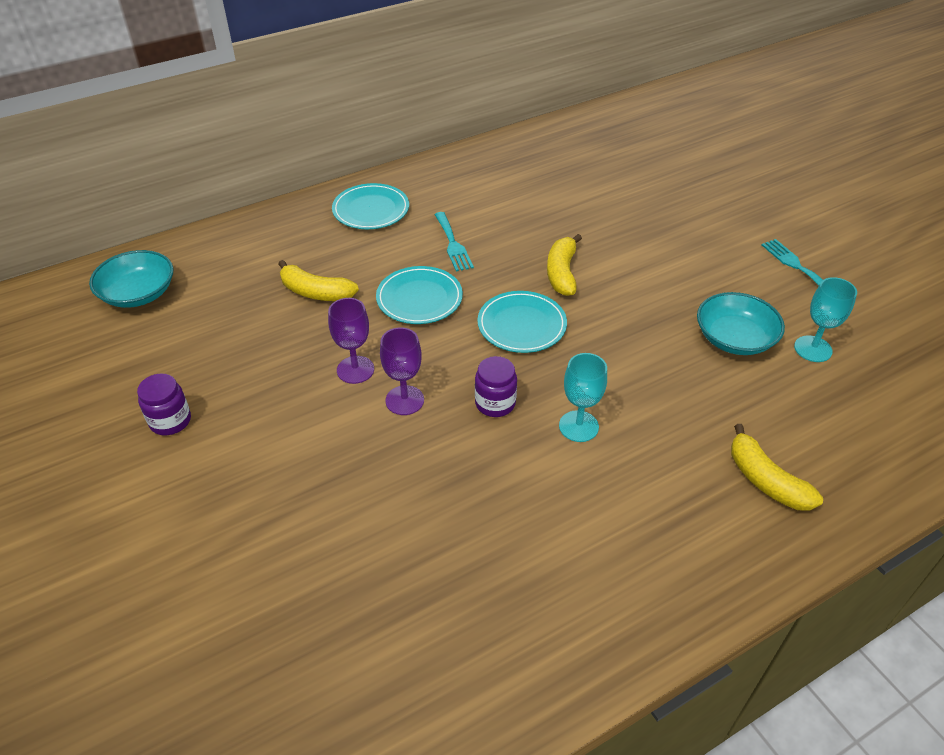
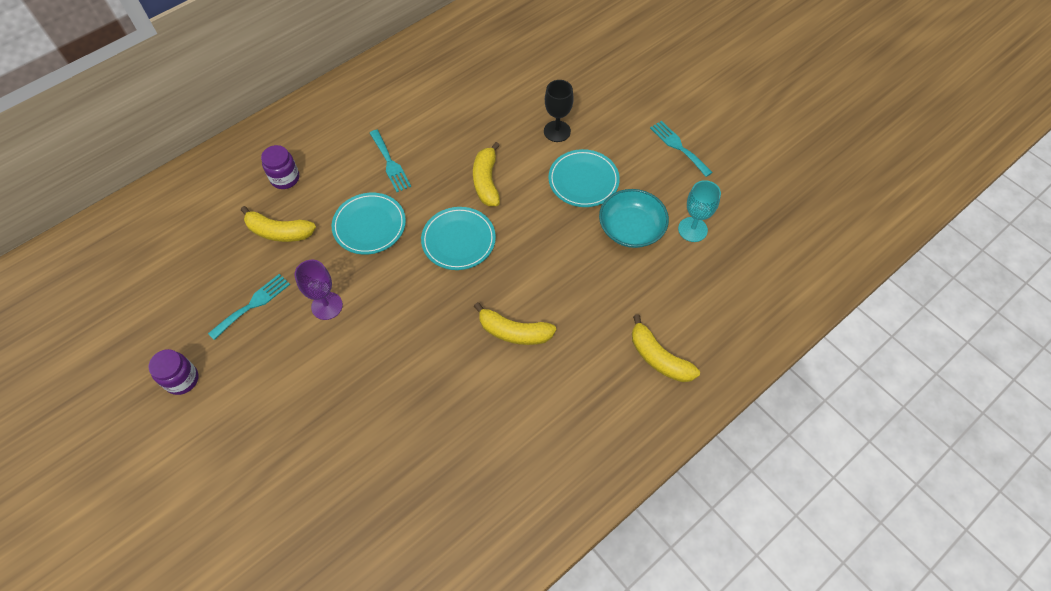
camera: 10 degrees left, 15 degrees up
turquoise bowl [89,250,173,308] -> none
turquoise plate [332,183,409,229] -> turquoise plate moved to [548,149,620,207]
purple goblet [380,327,424,415] -> none
purple jar [475,356,517,417] -> purple jar moved to [261,145,299,189]
turquoise goblet [559,353,607,442] -> yellow banana [474,302,556,345]
none -> turquoise fork [208,274,290,340]
none -> black goblet [544,80,574,142]

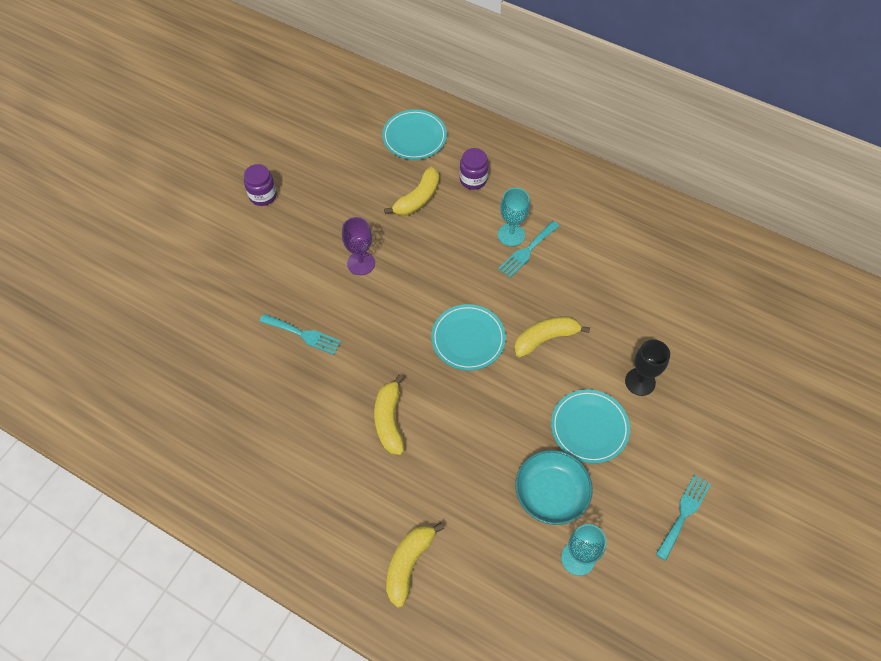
camera: 70 degrees right, 0 degrees up
turquoise fork [208,274,290,340] -> turquoise fork moved to [260,314,341,355]
yellow banana [241,206,316,242] -> yellow banana turned 135 degrees counterclockwise [384,167,439,216]
turquoise plate [332,193,406,255] -> turquoise plate moved to [382,109,447,160]
none -> turquoise goblet [498,188,530,246]

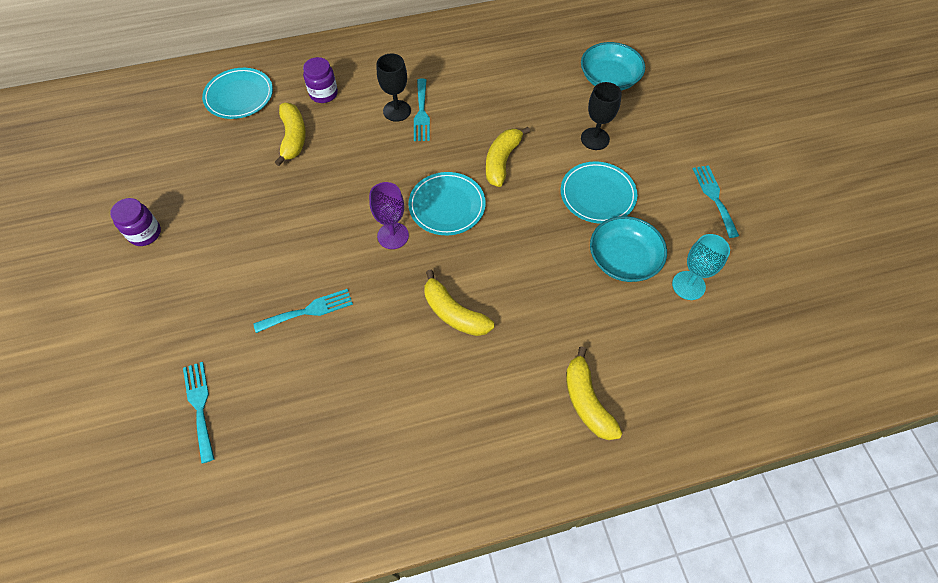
camera: 45 degrees left, 0 degrees up
purple goblet [342,217,375,275] -> purple goblet moved to [369,182,409,249]
turquoise goblet [498,188,530,246] -> black goblet [377,53,411,122]
none -> turquoise fork [183,362,214,464]
none -> turquoise bowl [581,42,645,91]

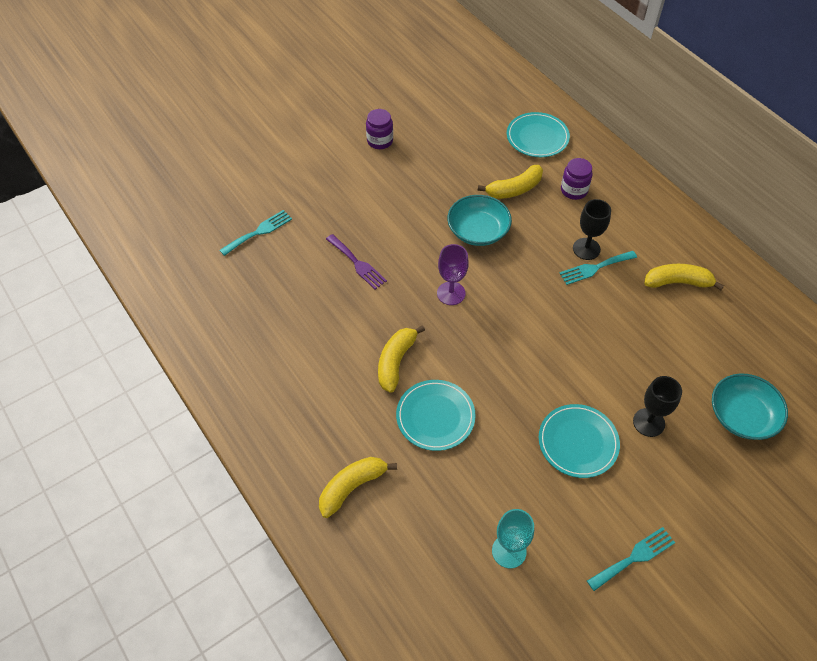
camera: 70 degrees right, 5 degrees down
turquoise fork [253,289,353,333] -> purple fork [326,234,387,290]
turquoise plate [408,172,486,235] -> turquoise plate moved to [396,380,476,451]
yellow banana [486,127,530,187] -> yellow banana moved to [644,264,724,290]
turquoise bowl [590,216,667,282] -> turquoise bowl moved to [447,195,512,246]

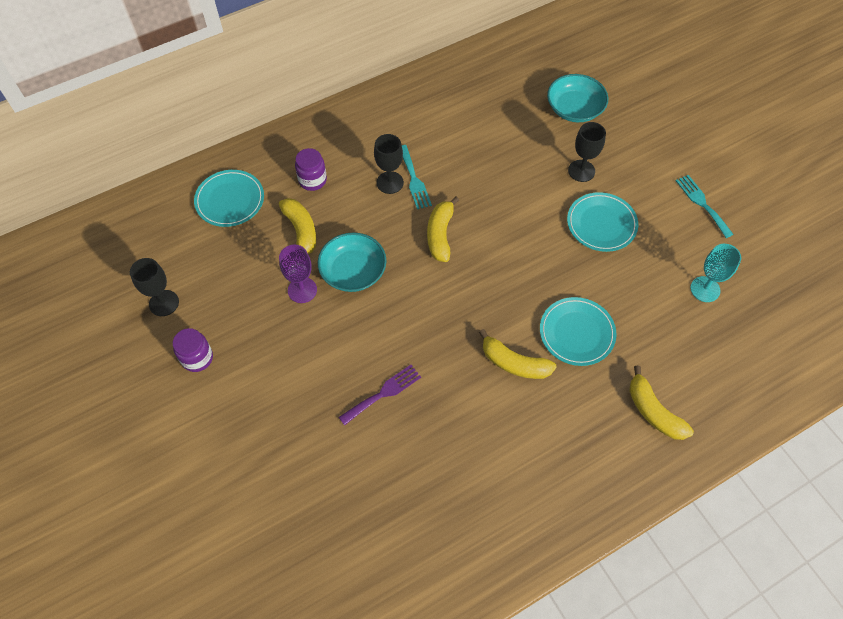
camera: 85 degrees left, 5 degrees up
turquoise fork [220,210,292,256] -> none
purple goblet [437,244,469,305] -> purple goblet moved to [279,245,317,303]
yellow banana [644,264,724,290] -> yellow banana moved to [427,197,459,262]
none -> black goblet [130,258,179,316]

